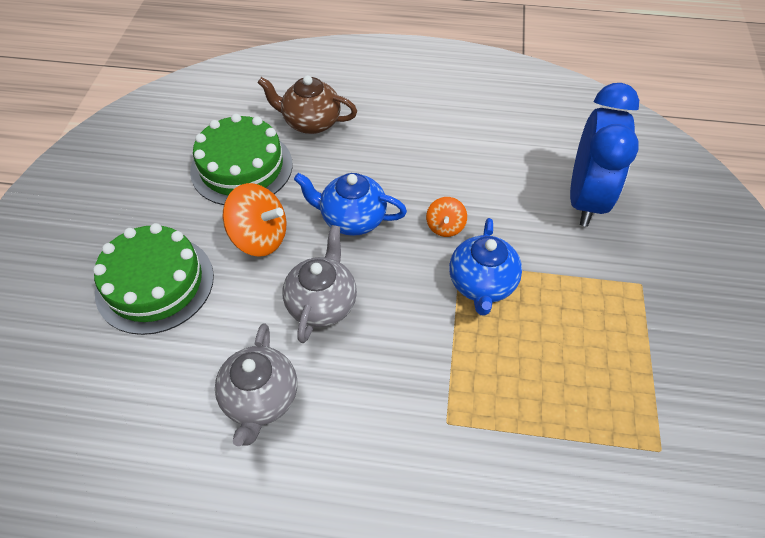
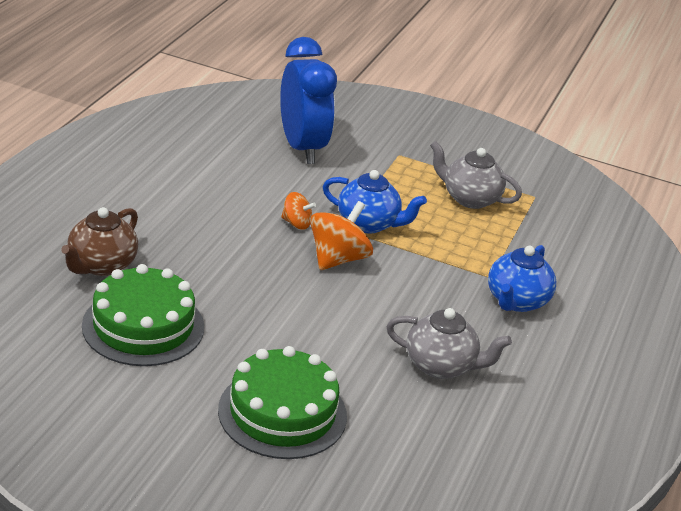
camera: 80 degrees left, 20 degrees down
orange spinning top [223,183,286,257] -> orange spinning top moved to [310,201,373,270]
grey teapot [283,225,357,343] -> grey teapot moved to [430,141,522,209]
blue teapot [294,173,407,236] -> blue teapot moved to [488,245,556,312]
blue clock [570,83,639,227] -> blue clock turned 45 degrees clockwise [280,37,337,164]

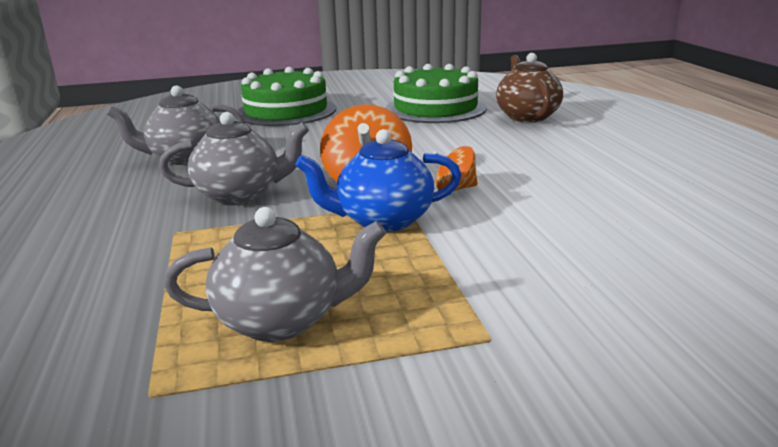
camera: 150 degrees right, 10 degrees down
blue clock [280,37,337,164] -> none
blue teapot [488,245,556,312] -> none
none -> grey teapot [159,112,309,204]

